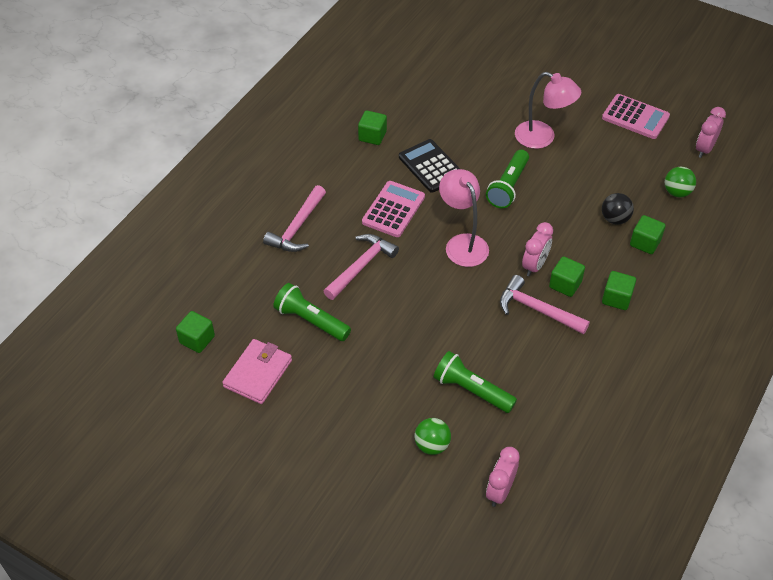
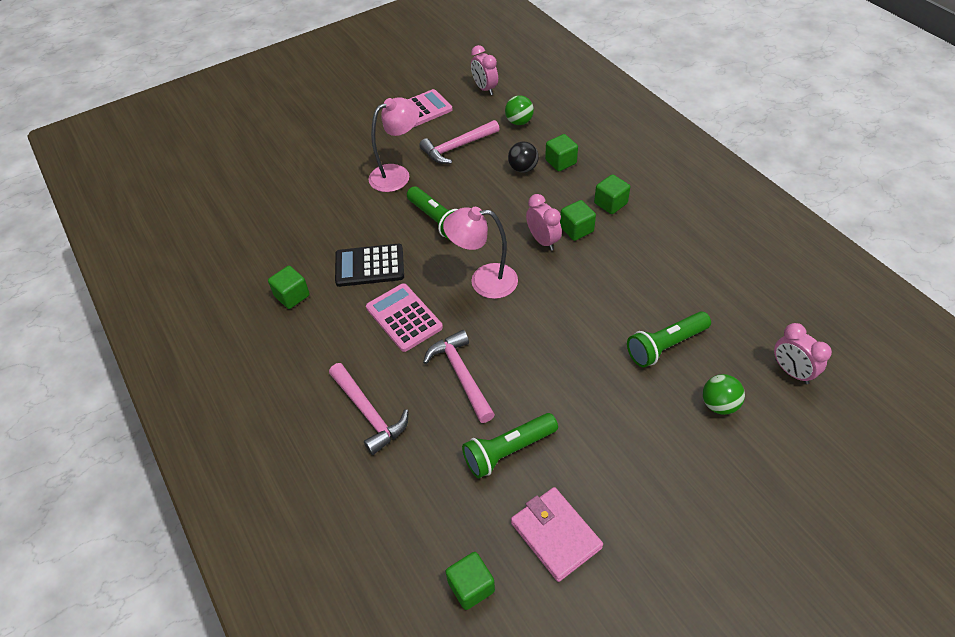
camera: 60 degrees left, 0 degrees up
pink hammer [500,275,590,334] -> pink hammer moved to [419,120,500,164]

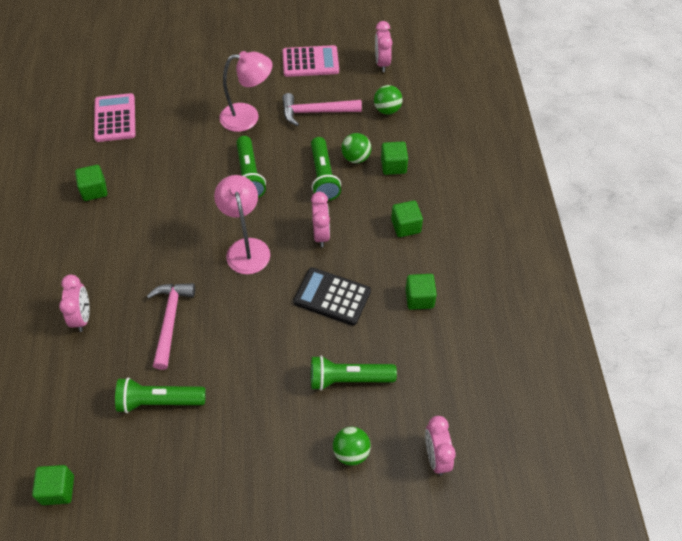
camera: 25 degrees right, 5 degrees up
pink hammer [329,363,408,455] -> pink clock [59,275,90,332]
black calculator [335,244,404,287] -> black calculator moved to [293,267,371,326]
pink calculator [366,283,443,352] -> pink calculator moved to [94,93,135,142]
pink lamp [443,207,518,299] -> pink lamp turned 45 degrees clockwise [214,175,270,274]
black ball [508,142,539,173] -> green ball [341,133,371,163]
pink wallet [511,487,603,582] -> none
green cube [560,200,596,241] -> green cube moved to [406,274,437,310]
none -> green flashlight [311,137,341,201]

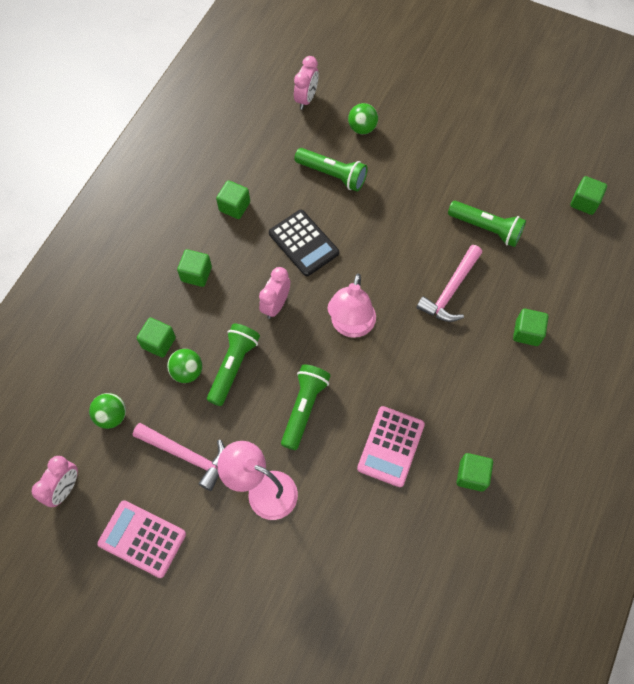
camera: 150 degrees left, 10 degrees up
pink clock [59,275,90,332] -> green cube [513,309,548,346]
pink calculator [94,93,135,142] -> pink calculator moved to [357,406,425,487]

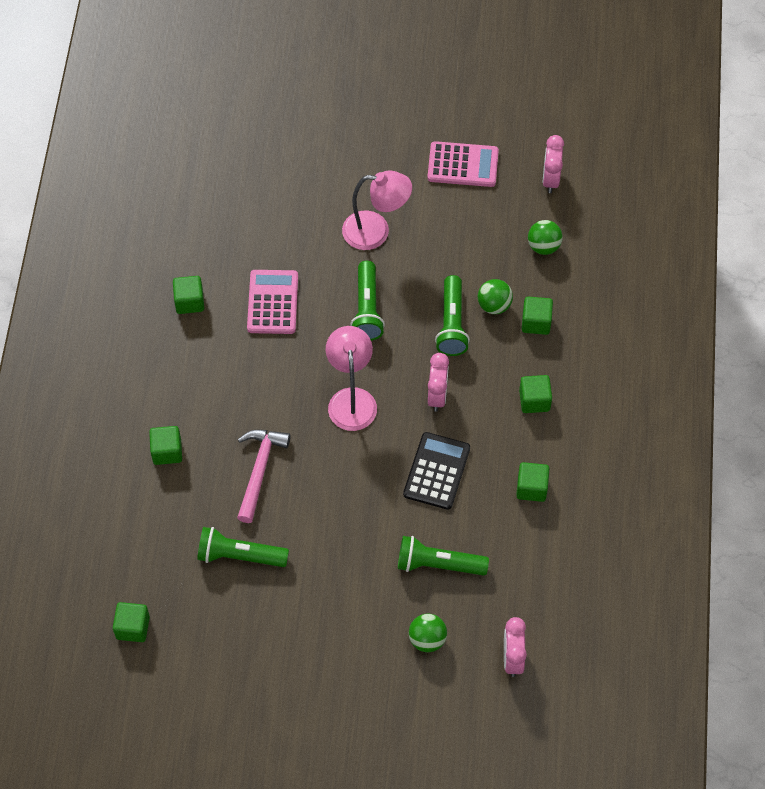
camera: 160 degrees right, 5 degrees down
pink hammer [133,423,225,491] -> none
black calculator [269,210,339,276] -> black calculator turned 75 degrees clockwise [403,432,470,510]

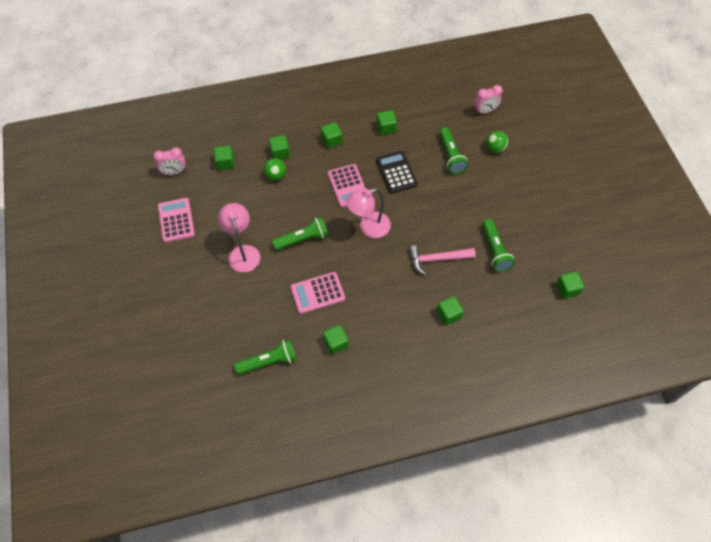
camera: 110 degrees left, 0 degrees up
black calculator [403,432,470,510] -> black calculator turned 75 degrees clockwise [376,151,417,193]
pink clock [428,353,449,412] -> pink calculator [328,164,366,208]
green flashlight [435,275,470,356] -> green flashlight moved to [234,339,297,375]
green ball [528,220,563,255] -> green cube [214,146,234,170]

